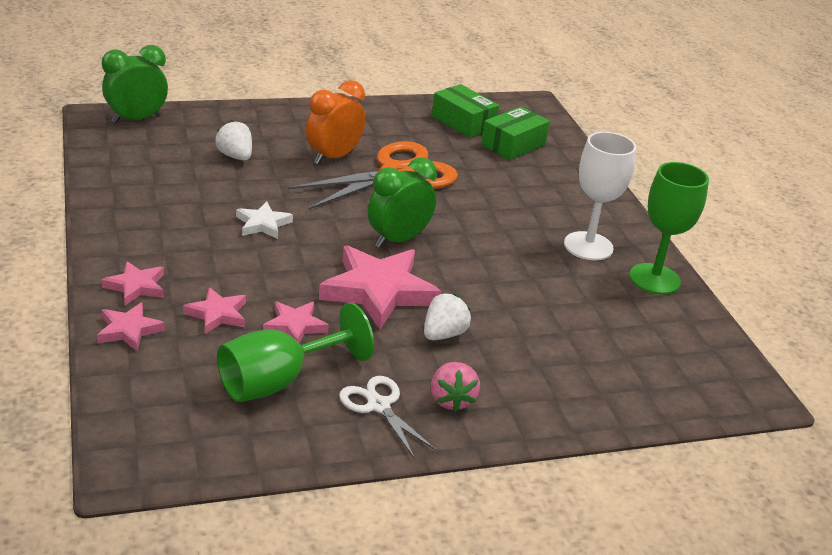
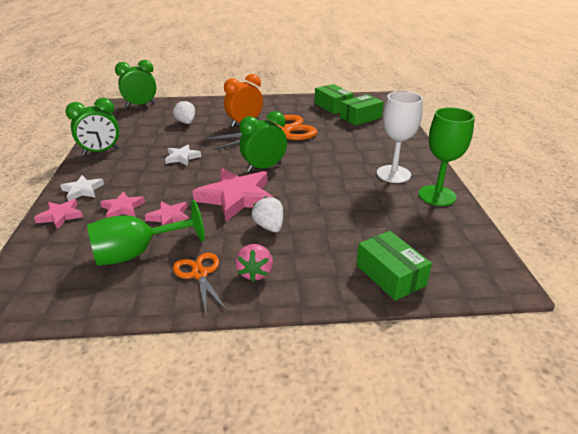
camera: 15 degrees right, 0 degrees up
pink star [101,261,164,306] -> white star [60,175,104,201]
white scissors [339,376,436,458] -> orange scissors [173,253,227,313]
white strawberry [424,293,471,340] -> white strawberry turned 75 degrees counterclockwise [252,196,283,232]
none -> green clock [65,98,119,155]
none -> green box [356,231,432,301]

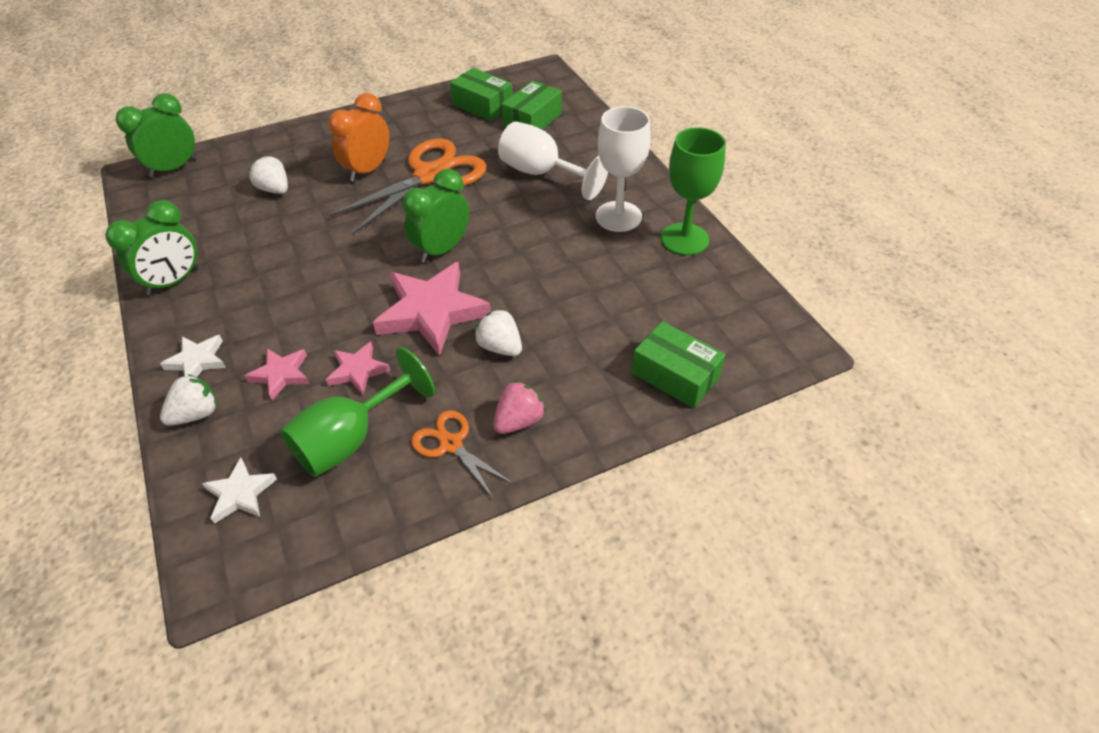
camera: 20 degrees left, 15 degrees up
pink star [34,199,83,229] -> white strawberry [160,374,217,426]
white star [165,144,201,166] -> white star moved to [202,458,277,524]
pink strawberry [235,244,273,282] -> pink strawberry turned 120 degrees counterclockwise [493,381,546,434]
none -> white goblet [498,122,608,200]

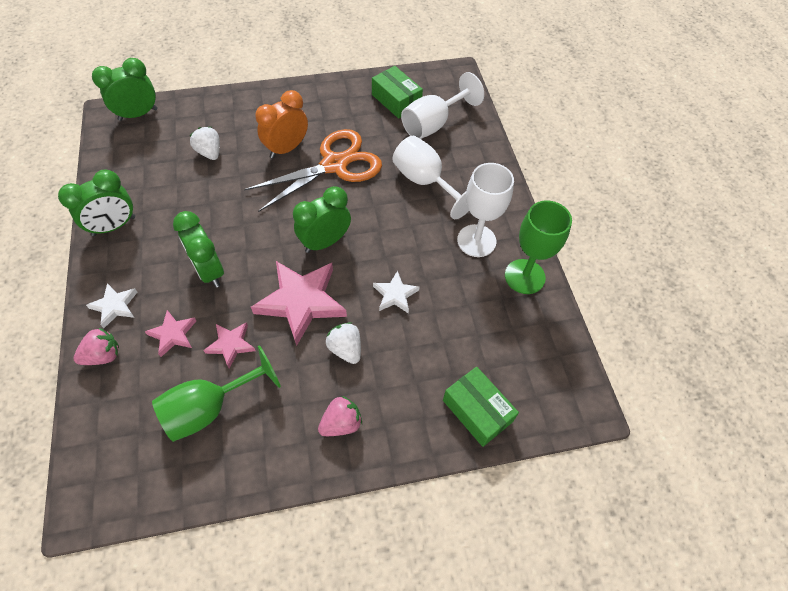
camera: 10 degrees right, 10 degrees up
white strawberry [160,374,217,426] -> pink strawberry [74,328,119,365]
white star [202,458,277,524] -> white star moved to [373,271,419,314]
orange scissors [411,410,513,499] -> none
green box [501,81,562,129] -> white goblet [401,72,484,139]
none -> green clock [173,211,224,288]

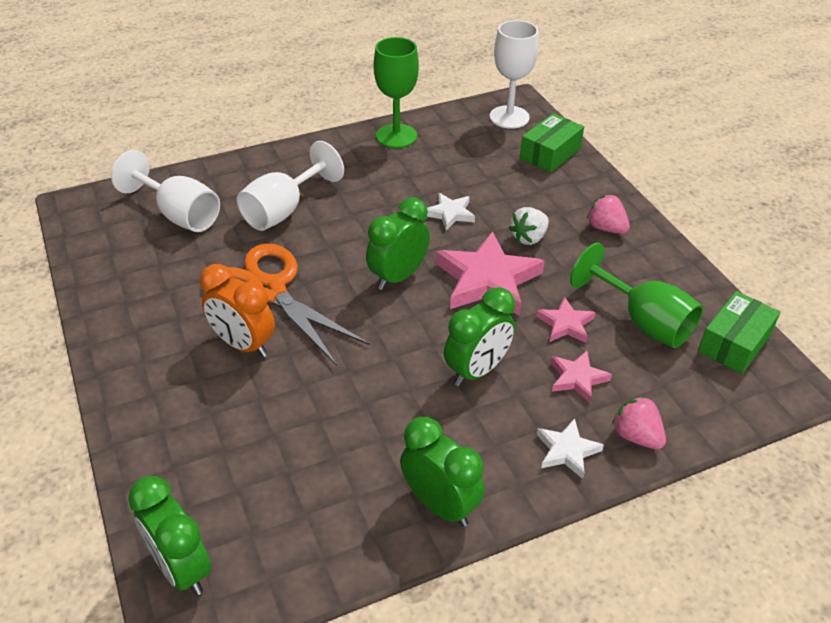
camera: 100 degrees left, 15 degrees down
white strawberry [190,127,220,160] -> none
green clock [293,186,351,253] -> green clock turned 90 degrees clockwise [366,197,430,290]
green box [372,66,423,119] -> green box moved to [698,291,780,374]
white goblet [457,163,514,257] -> white goblet moved to [490,20,539,129]

